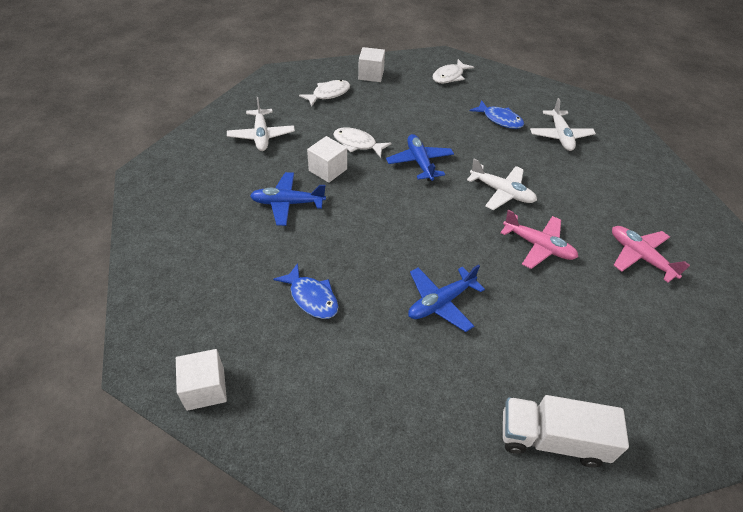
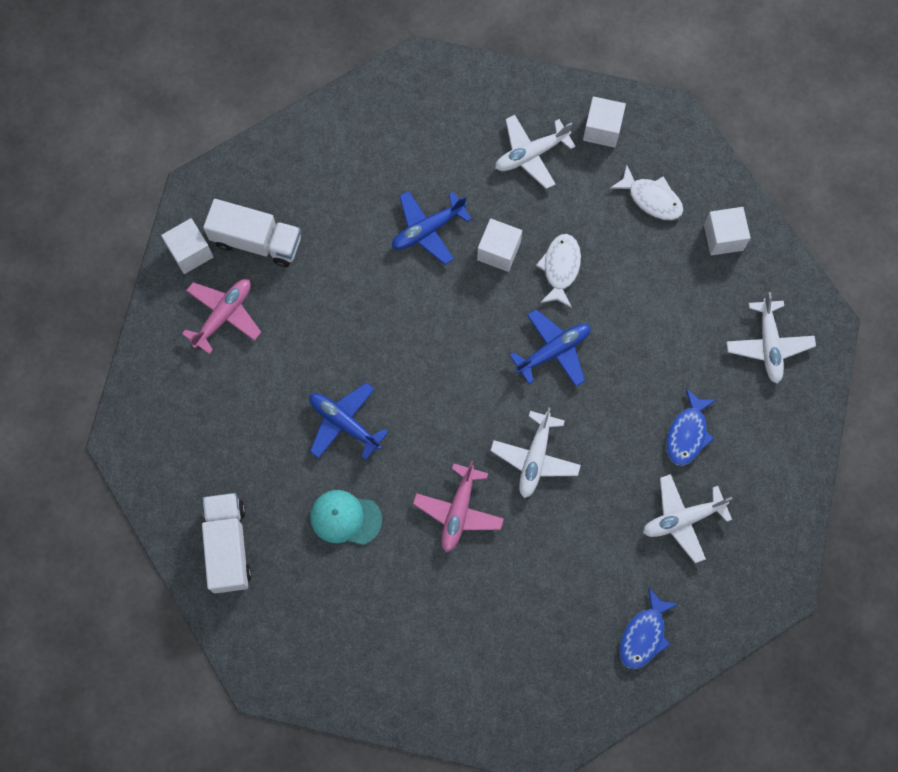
camera: 75 degrees right, 25 degrees up
blue plane [250,172,326,226] -> blue plane turned 105 degrees counterclockwise [392,191,472,265]
blue fish [273,263,339,319] -> blue fish moved to [619,588,678,669]
white fish [433,59,474,83] -> white plane [726,292,816,384]
pink plane [612,226,690,282] -> pink plane moved to [182,279,262,354]
none -> white truck [203,199,301,267]
none -> turquoise cap [310,490,382,545]
none -> white cube [583,97,626,148]

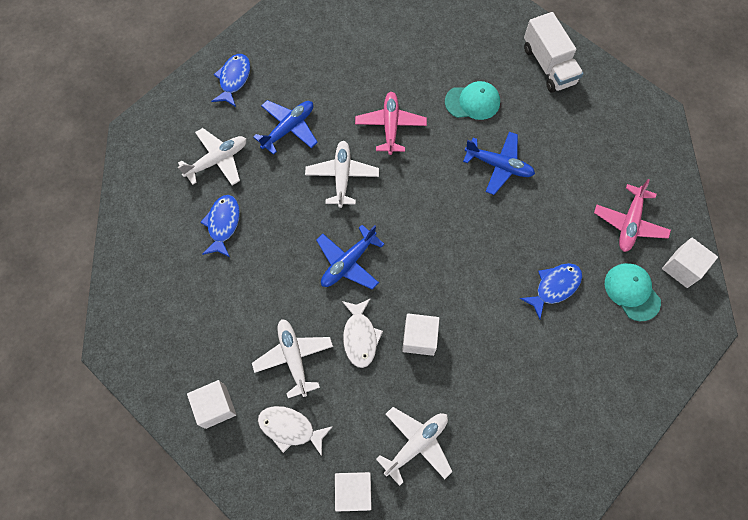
camera: 165 degrees right, 5 degrees down
white truck [203,199,301,267] -> turquoise cap [605,263,661,321]
blue plane [392,191,472,265] -> blue plane moved to [253,100,318,155]
white plane [726,292,816,384] -> white plane moved to [252,319,333,398]
none -> blue fish [520,263,582,319]

